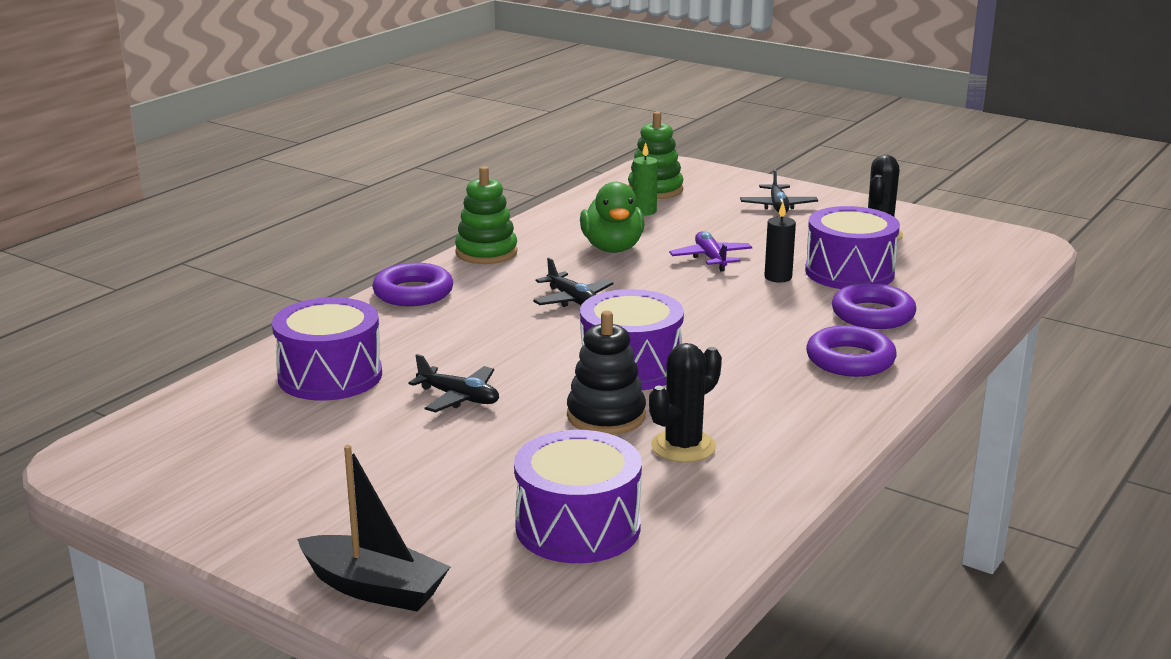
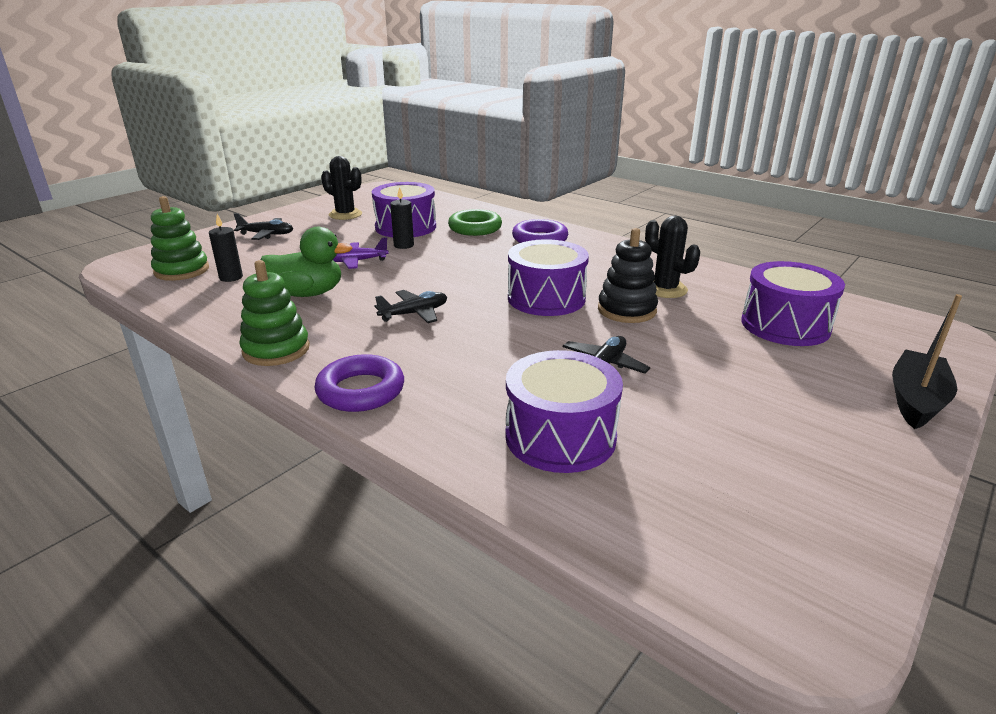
camera: 85 degrees left, 5 degrees up
green candle [632,142,658,215] -> black candle [209,214,243,282]
purple ring [832,283,916,329] -> green ring [448,209,502,236]

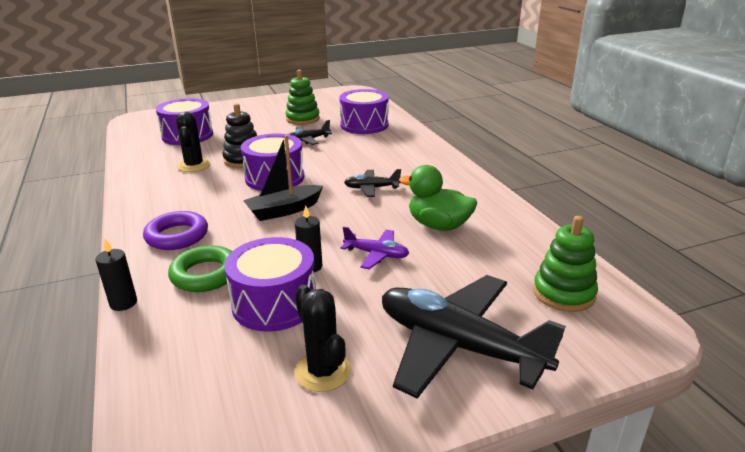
camera: 150 degrees left, 0 degrees up
black candle [209,214,243,282] -> black candle moved to [96,239,137,311]
black plane [234,213,293,240] -> black plane [382,275,566,399], size x2.15
green stacking toy [239,260,310,366] -> green stacking toy moved to [286,70,320,125]
purple ring [314,354,404,412] -> none
black boat [892,294,962,429] -> black boat moved to [243,135,323,221]

